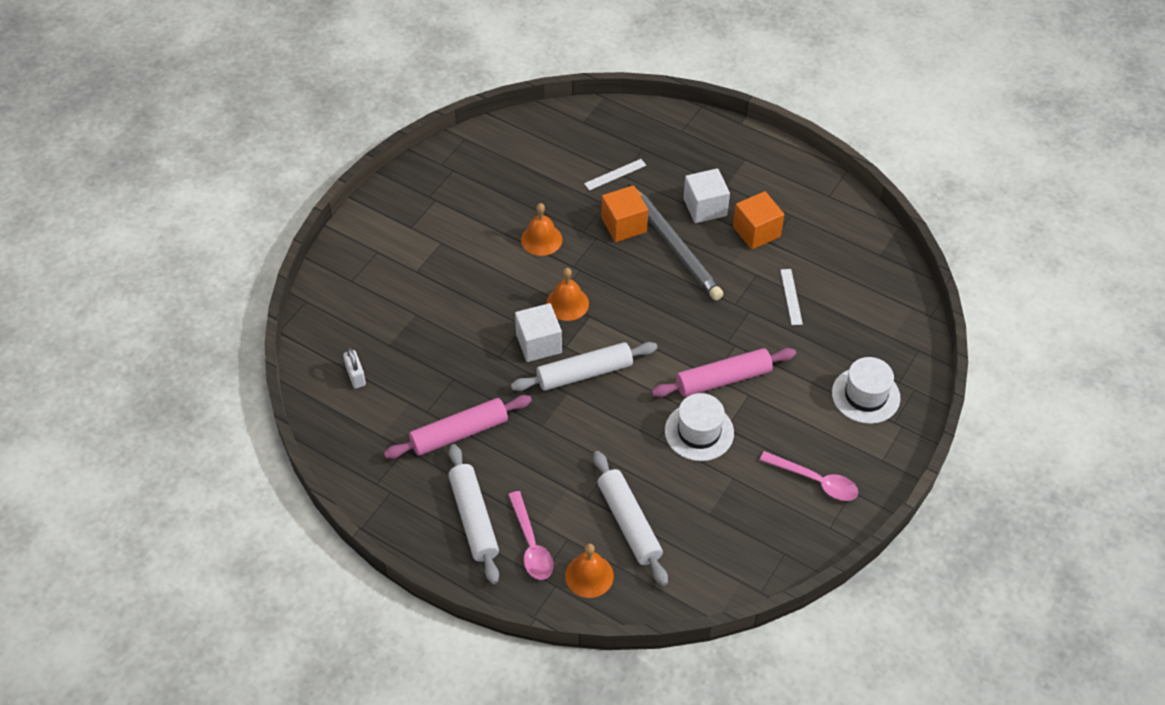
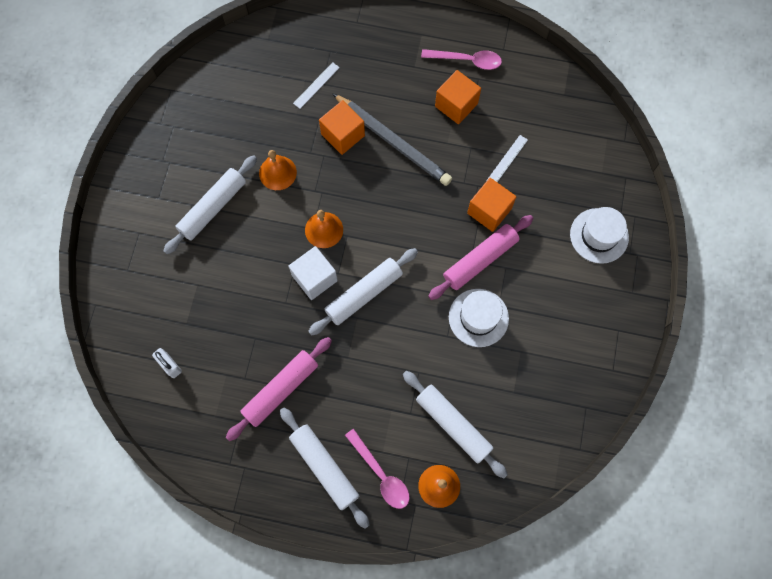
camera: 20 degrees left, 20 degrees up
white cube [683,168,730,223] -> none
pink spoon [760,451,858,501] -> pink spoon moved to [421,49,502,70]
white ruler [780,269,803,325] -> white ruler turned 60 degrees clockwise [486,135,528,182]
none -> white rolling pin [163,155,257,254]
none -> orange cube [467,178,516,232]

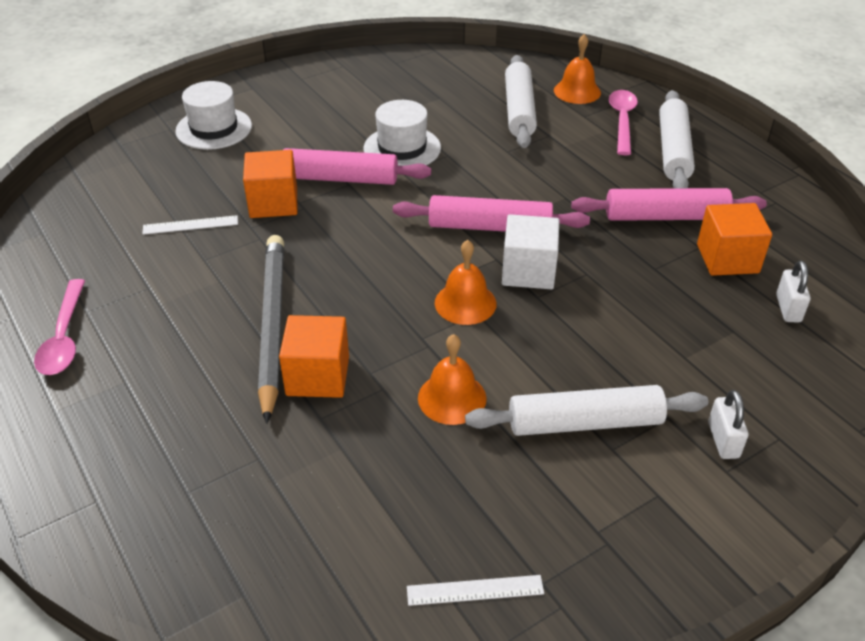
camera: 135 degrees left, 30 degrees down
white ruler [293,62,340,109] -> white ruler moved to [407,575,544,606]
white rolling pin [308,248,418,336] -> pink rolling pin [393,195,590,232]
pink spoon [421,49,502,70] -> pink spoon turned 150 degrees counterclockwise [34,279,85,375]
orange cube [435,70,481,124] -> orange cube moved to [697,203,772,276]
none -> white padlock [708,390,748,459]

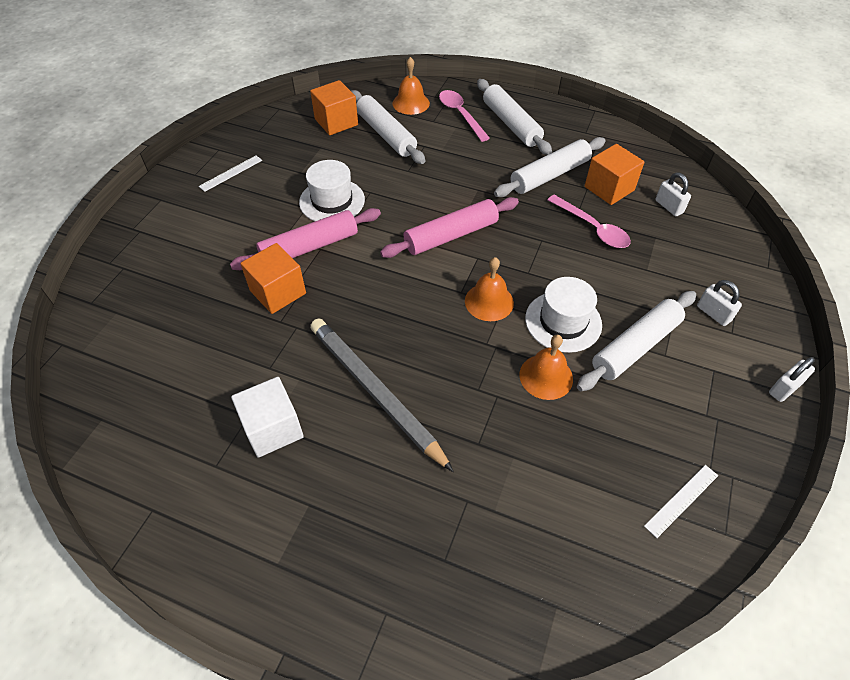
camera: 35 degrees left, 10 degrees up
pink spoon [34,279,85,375] -> pink spoon moved to [548,195,631,248]
white ruler [142,215,238,235] -> white ruler moved to [199,155,262,192]
white hat [175,81,252,150] -> white hat moved to [525,277,602,353]
orange cube [279,315,349,398] -> orange cube moved to [310,80,358,135]
white cube [502,214,559,289] -> white cube moved to [231,377,304,458]
pink rolling pin [571,188,767,221] -> white rolling pin [494,137,606,197]
none -> white padlock [769,357,815,402]

